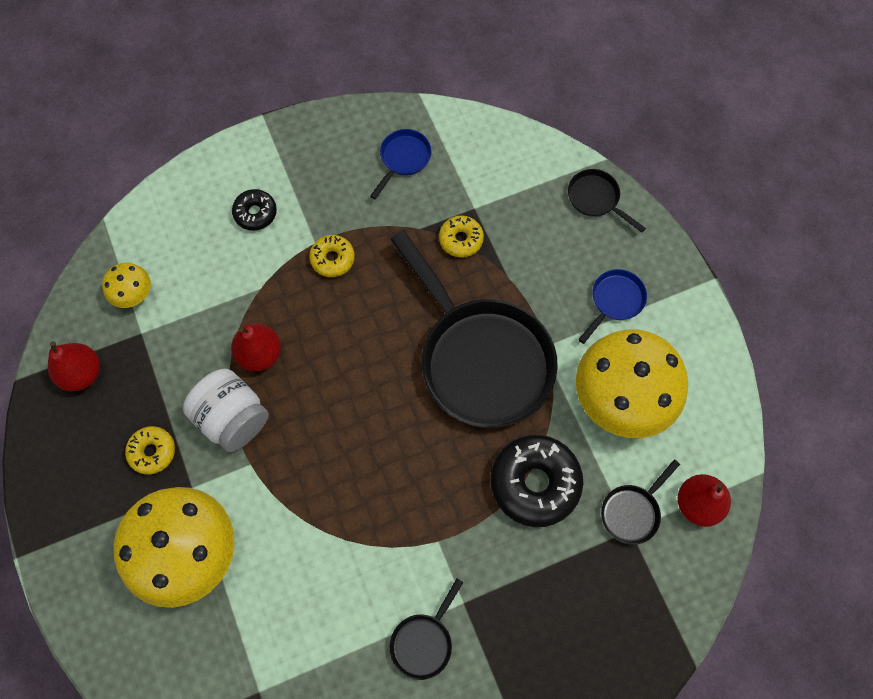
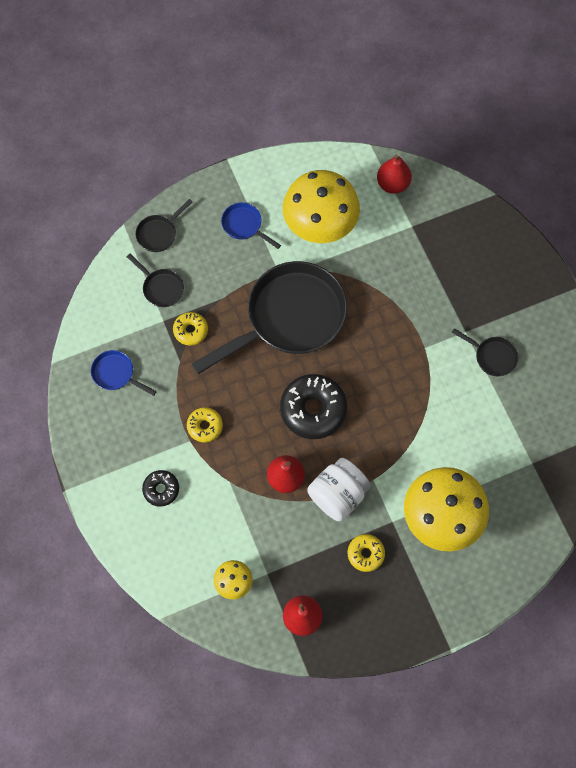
camera: 90 degrees left, 0 degrees up
black donut [490,435,583,527] -> black donut moved to [280,374,347,439]
black pan [601,460,680,545] -> black pan moved to [127,254,184,307]

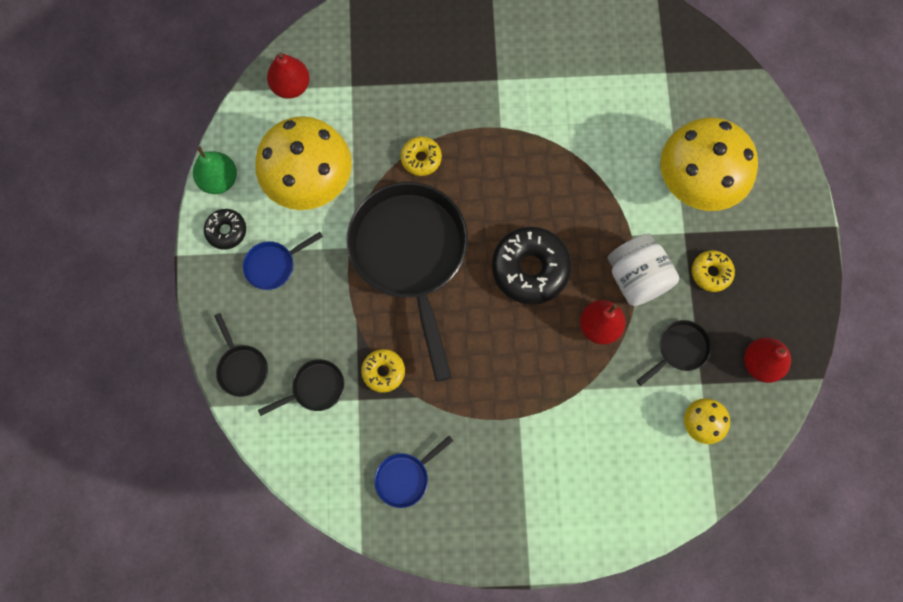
camera: 70 degrees left, 5 degrees up
black donut [142,470,179,507] -> black donut moved to [204,209,246,250]
yellow donut [187,407,223,442] -> yellow donut moved to [401,136,442,176]
black pan [452,328,518,376] -> black pan moved to [637,320,711,386]
none -> green pear [193,146,237,194]

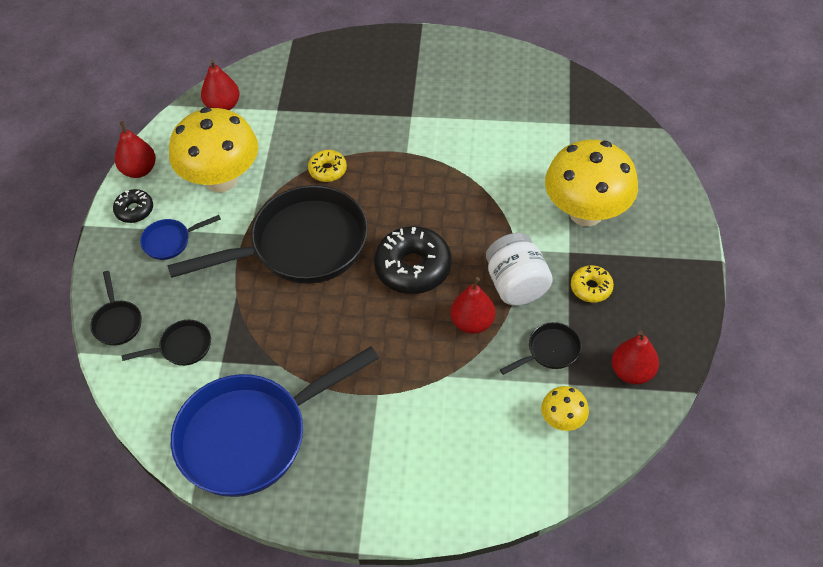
camera: 10 degrees right, 20 degrees down
green pear [193,146,237,194] -> red pear [115,121,156,178]
black pan [346,182,468,382] -> black pan turned 75 degrees clockwise [168,185,368,284]
yellow donut [361,349,405,393] -> none
blue pan [374,436,453,508] -> blue pan [171,346,379,497], size x2.39

